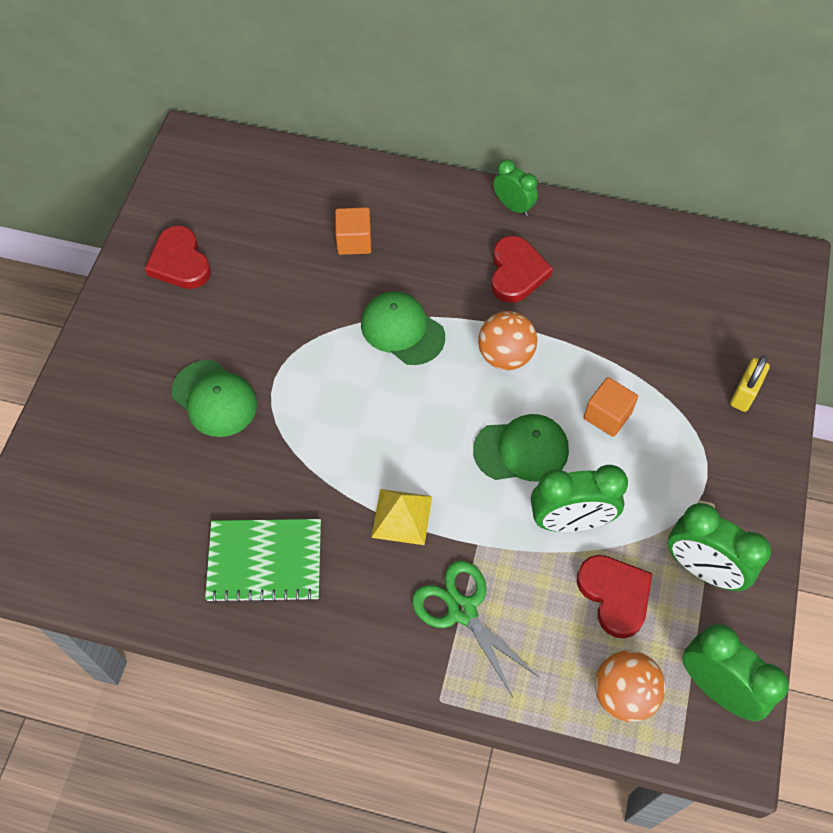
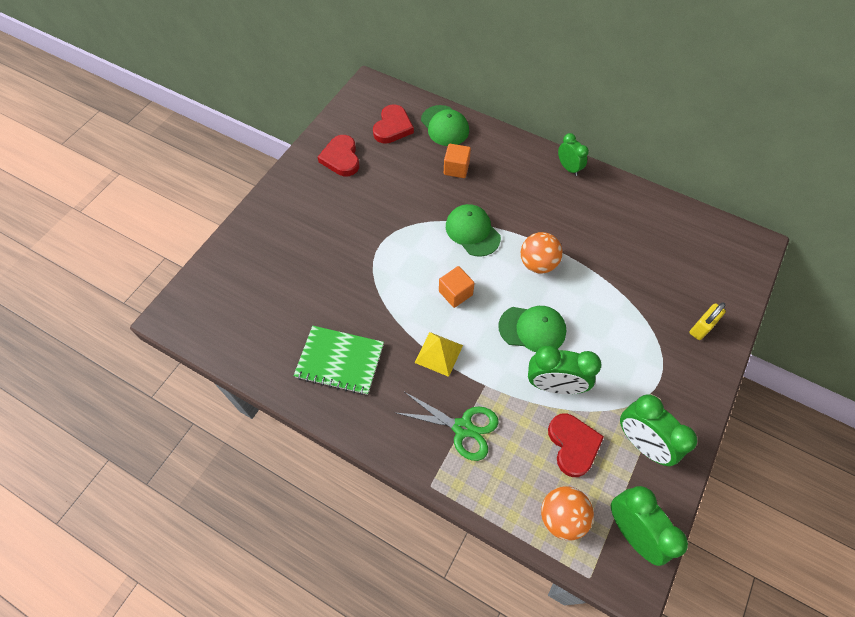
camera: 15 degrees right, 0 degrees up
green cap [172,360,257,437] -> green cap moved to [421,105,469,146]
green scissors [412,560,540,697] -> green scissors turned 135 degrees clockwise [397,392,499,461]
red heart [491,236,553,303] -> red heart moved to [373,104,414,144]
orange cube [584,377,638,437] -> orange cube moved to [439,266,475,308]

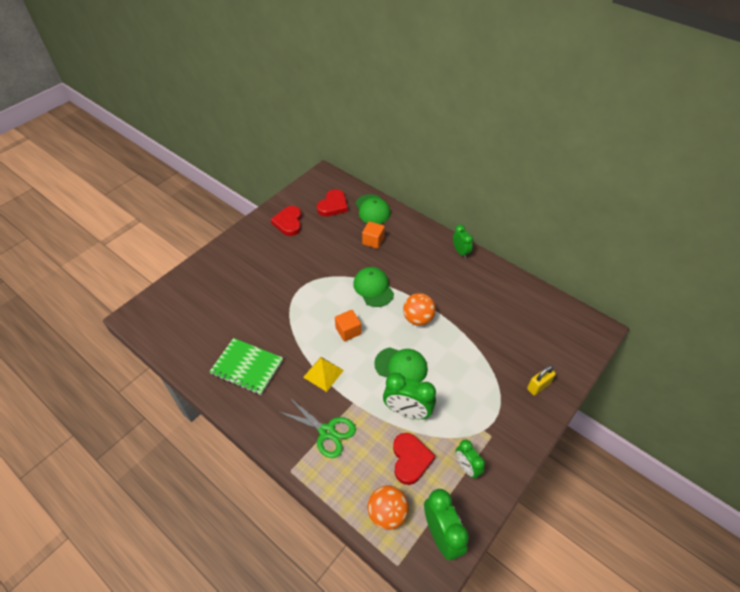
camera: 10 degrees right, 10 degrees down
green clock [620,395,697,466] -> green clock [456,440,485,479], size x0.62

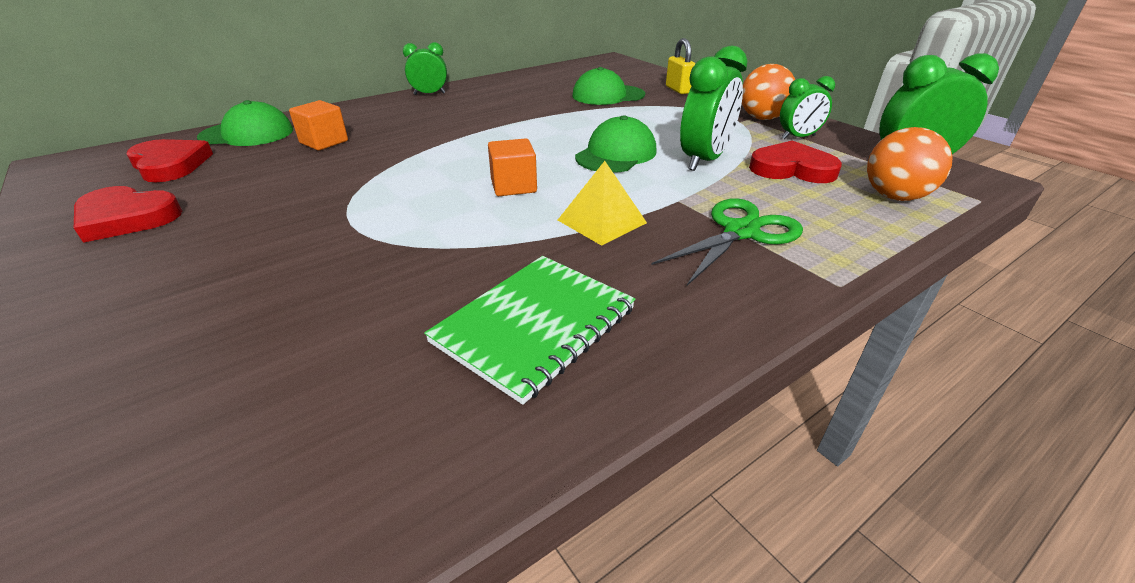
camera: 75 degrees left, 15 degrees down
green cap [353,267,394,307] -> green cap moved to [572,67,645,105]
orange ball [403,293,436,326] -> orange ball moved to [742,64,795,120]

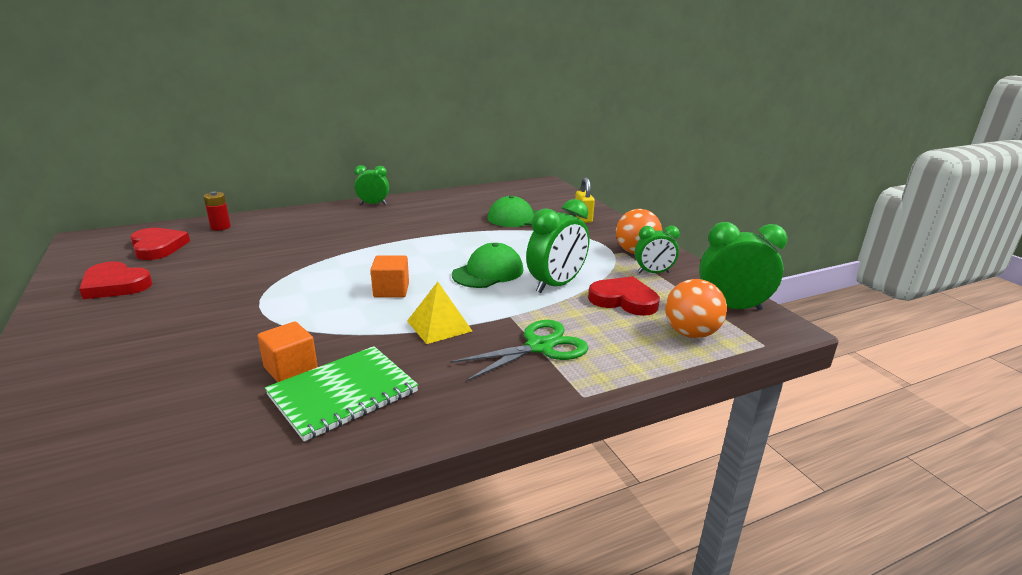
camera: 10 degrees right, 10 degrees down
green cap [197,100,293,146] -> red battery [203,191,231,230]
orange cube [289,100,348,150] -> orange cube moved to [258,322,318,382]

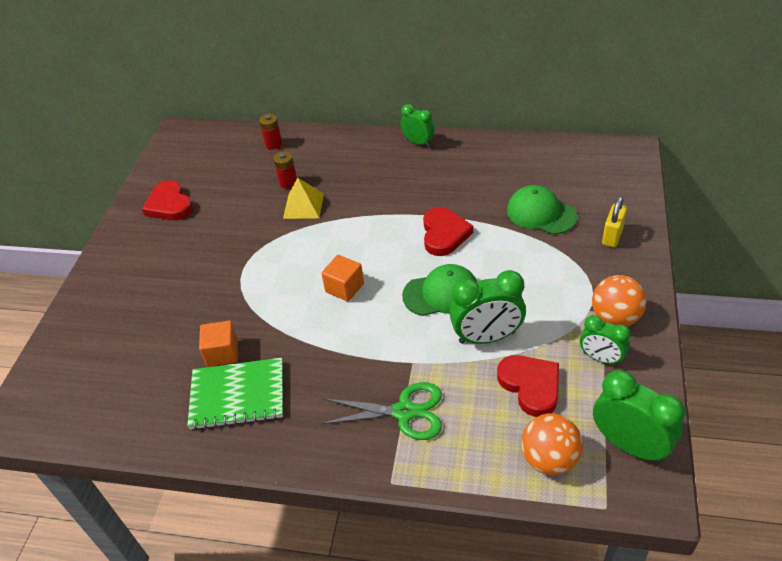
camera: 40 degrees right, 20 degrees up
red heart [130,228,190,260] -> red heart moved to [423,207,473,256]
yellow pyramid [407,282,472,344] -> yellow pyramid moved to [283,177,324,219]
none -> red battery [273,151,297,189]

